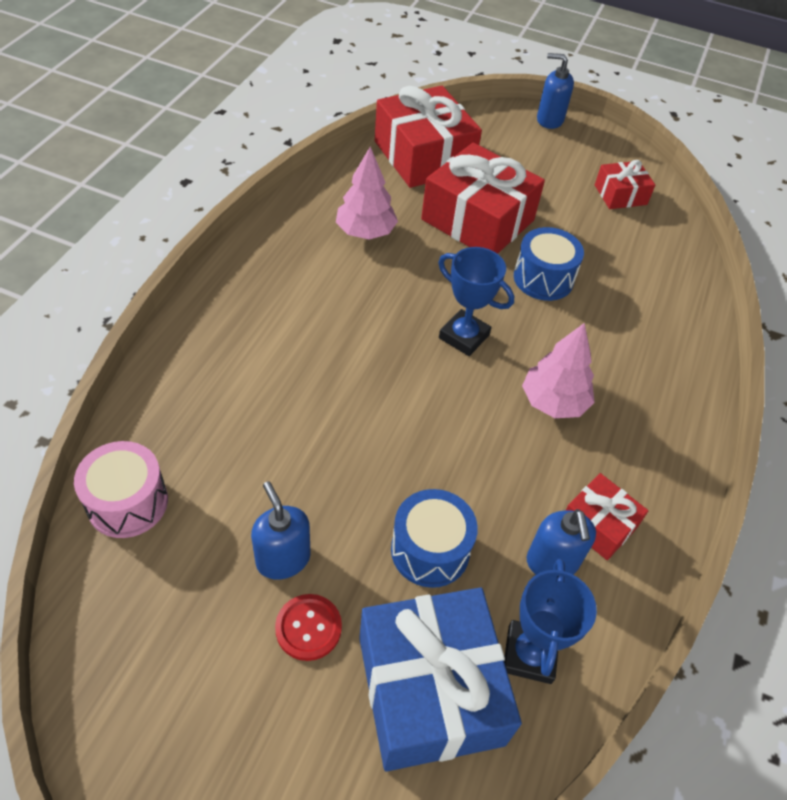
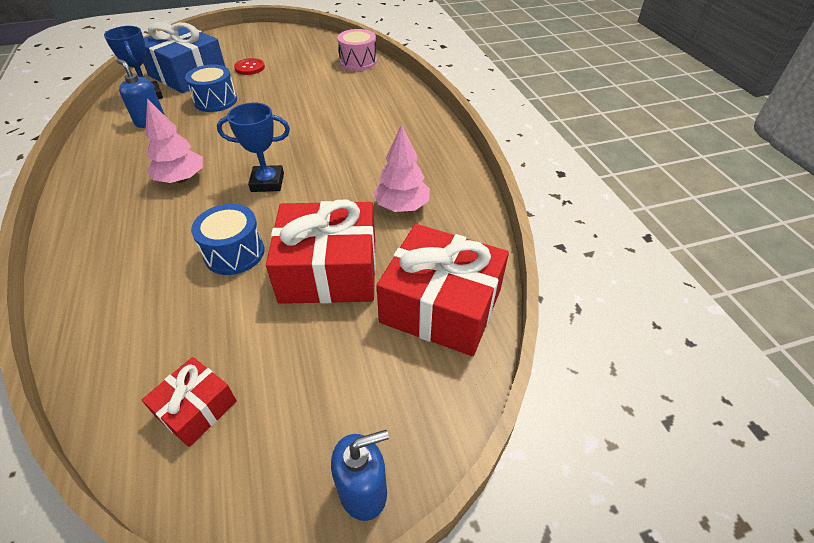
camera: 145 degrees right, 5 degrees down
blue soap dispenser [251,481,310,580] -> none
red gift [566,473,648,560] -> none

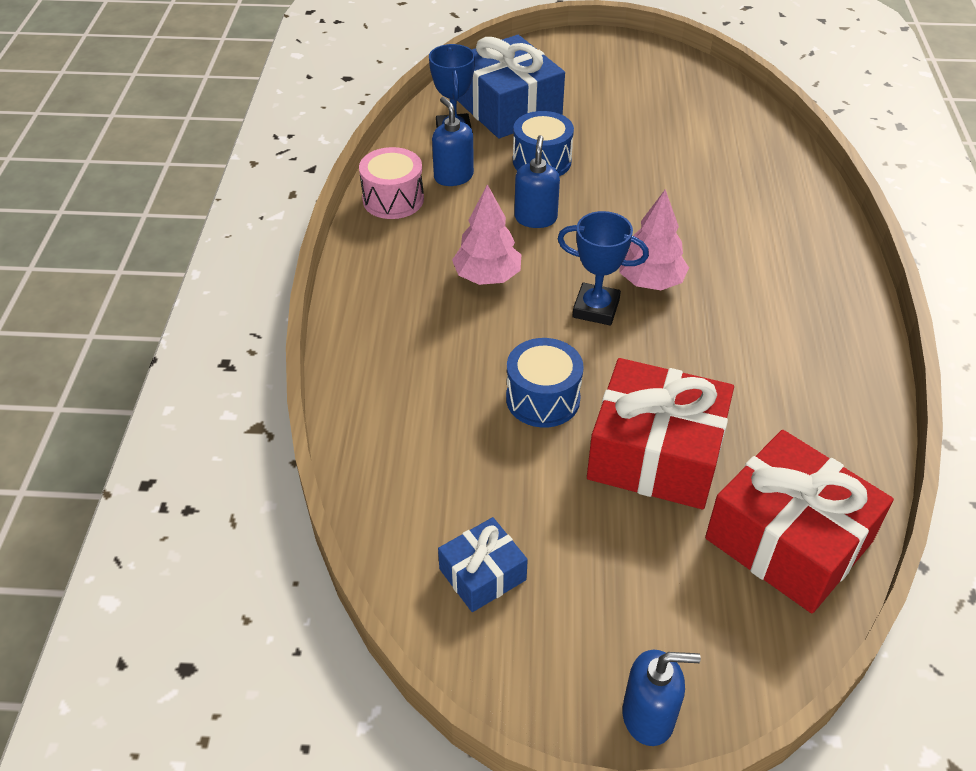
camera: 20 degrees right, 0 degrees up
red gift [142,357,237,447] -> blue gift [438,517,528,612]
red button [234,58,265,75] -> none
pink drum [337,29,377,71] -> pink drum moved to [359,147,424,219]
pink tree [373,124,430,212] -> pink tree moved to [619,189,689,290]
none -> blue soap dispenser [514,135,560,228]

